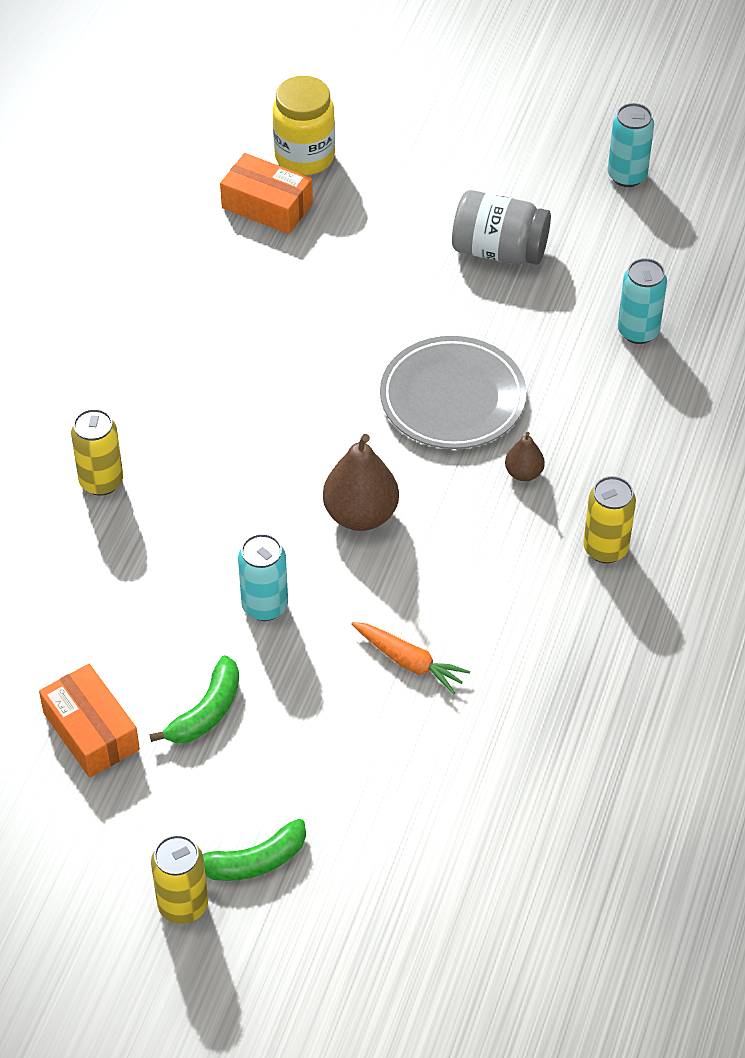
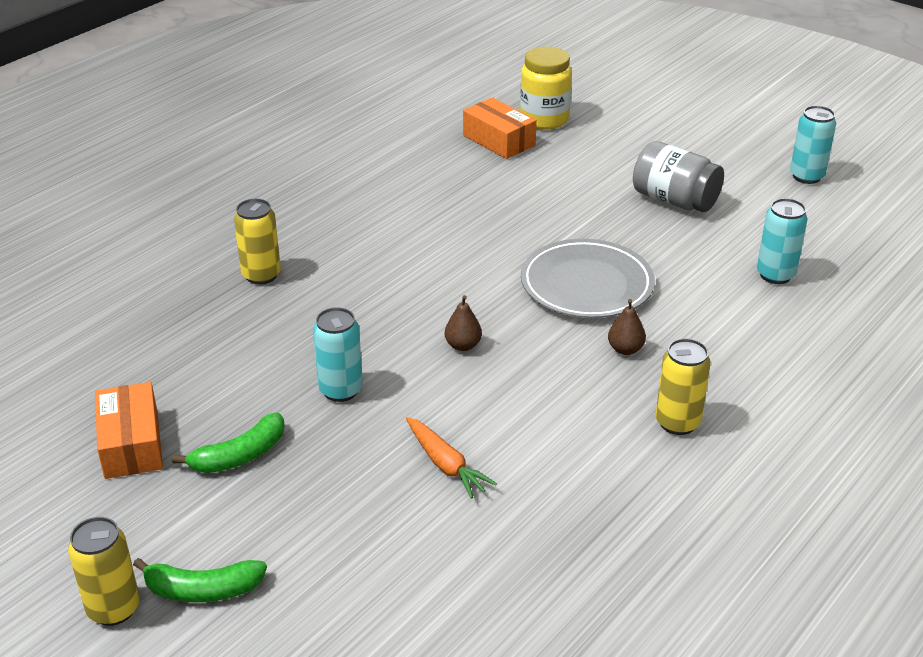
camera: 20 degrees right, 15 degrees down
brown pear [323,434,399,531] -> brown pear [445,295,482,351], size x0.53

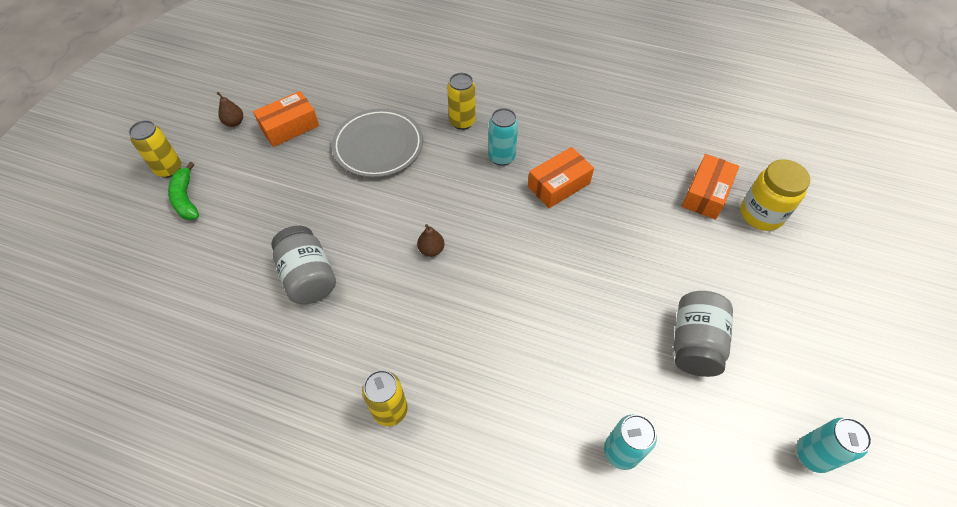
camera: 70 degrees right, 20 degrees up
green banana [172,413,285,473] -> none
turquoise can [313,307,363,402] -> turquoise can moved to [488,108,518,166]
orange carrot [406,417,497,499] -> grey jar [271,226,336,304]
grey plate [521,239,655,318] -> grey plate moved to [332,108,423,177]
brown pear [608,299,646,355] -> brown pear moved to [217,92,243,127]
none -> orange box [528,147,594,208]

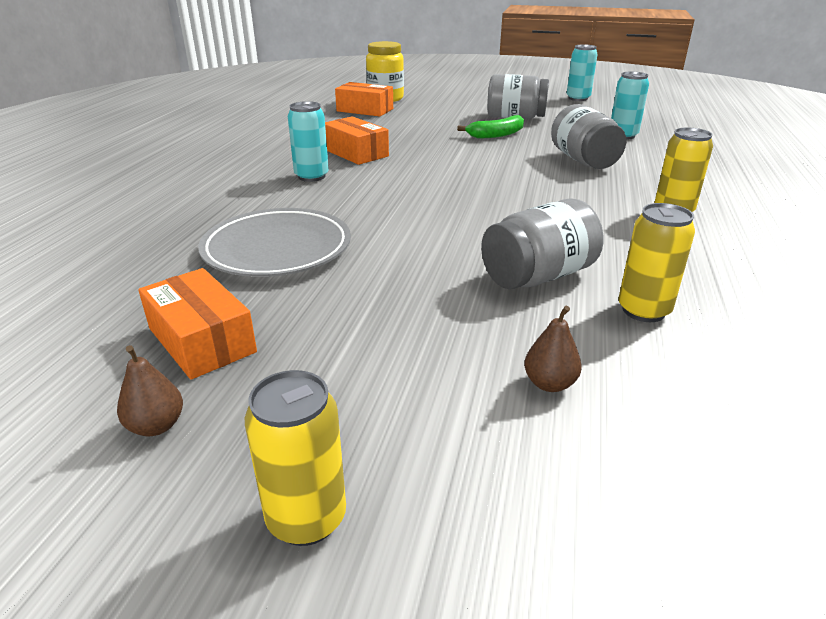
camera: 95 degrees left, 25 degrees down
green banana [168,162,199,220] -> green banana moved to [457,115,524,138]
brown pear [417,224,444,257] -> brown pear moved to [524,306,582,392]
yellow can [447,73,475,130] -> yellow can moved to [618,203,695,322]
none -> grey jar [551,104,626,169]

